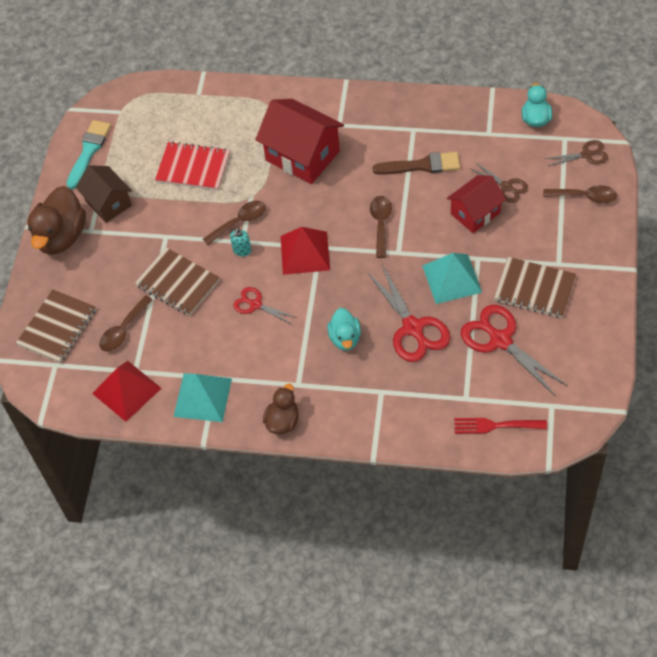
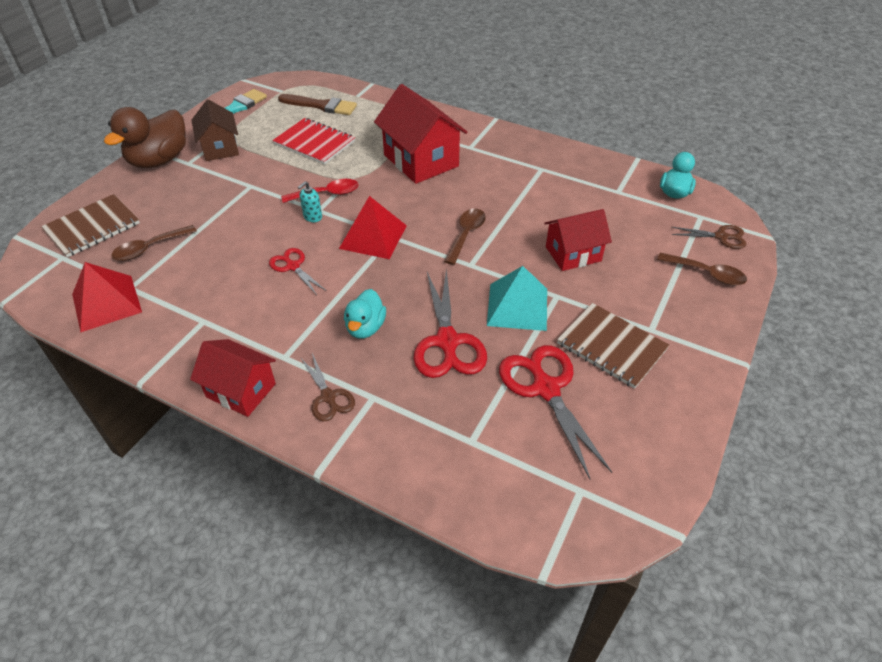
camera: 15 degrees right, 10 degrees down
brown notebook [135,247,220,316] -> none
turquoise pyramid [173,373,232,422] -> none
brown spoon [203,201,266,245] -> red spoon [281,179,359,203]
brown duck [263,384,299,434] -> red house [190,339,276,417]
brown brush [373,152,460,175] -> brown brush moved to [278,94,357,115]
red fork [454,418,547,434] -> none
brown scissors [470,162,528,203] -> brown scissors moved to [300,353,355,421]

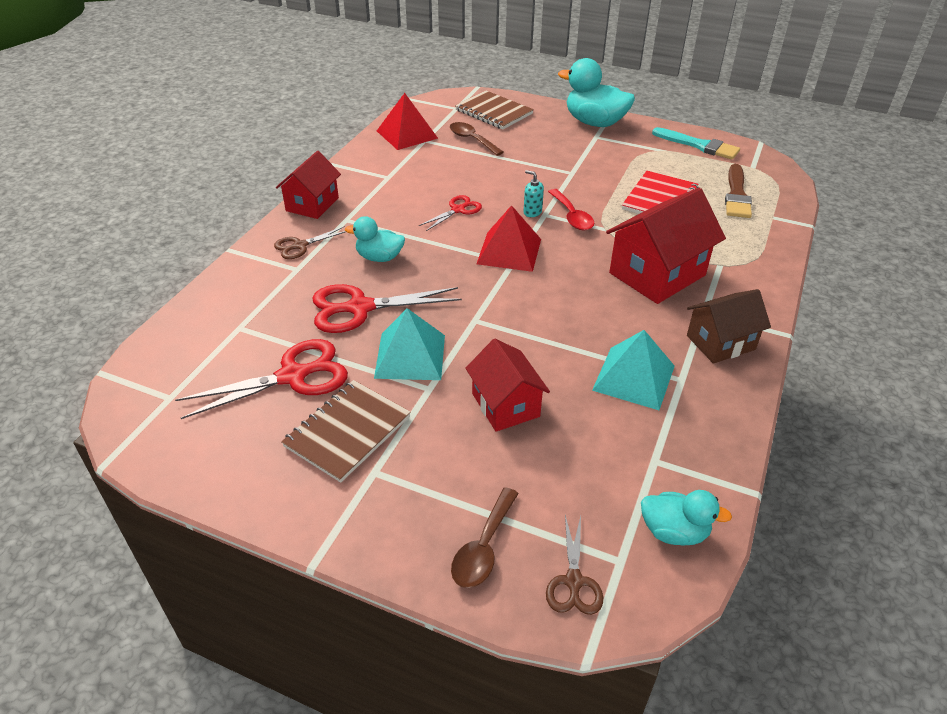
camera: 85 degrees right, 5 degrees down
brown duck [104,107,186,168] -> turquoise duck [558,58,635,127]
brown house [192,99,239,161] -> brown house moved to [687,289,771,364]
brown spoon [444,208,486,265] -> none
none -> turquoise pyramid [592,330,675,410]

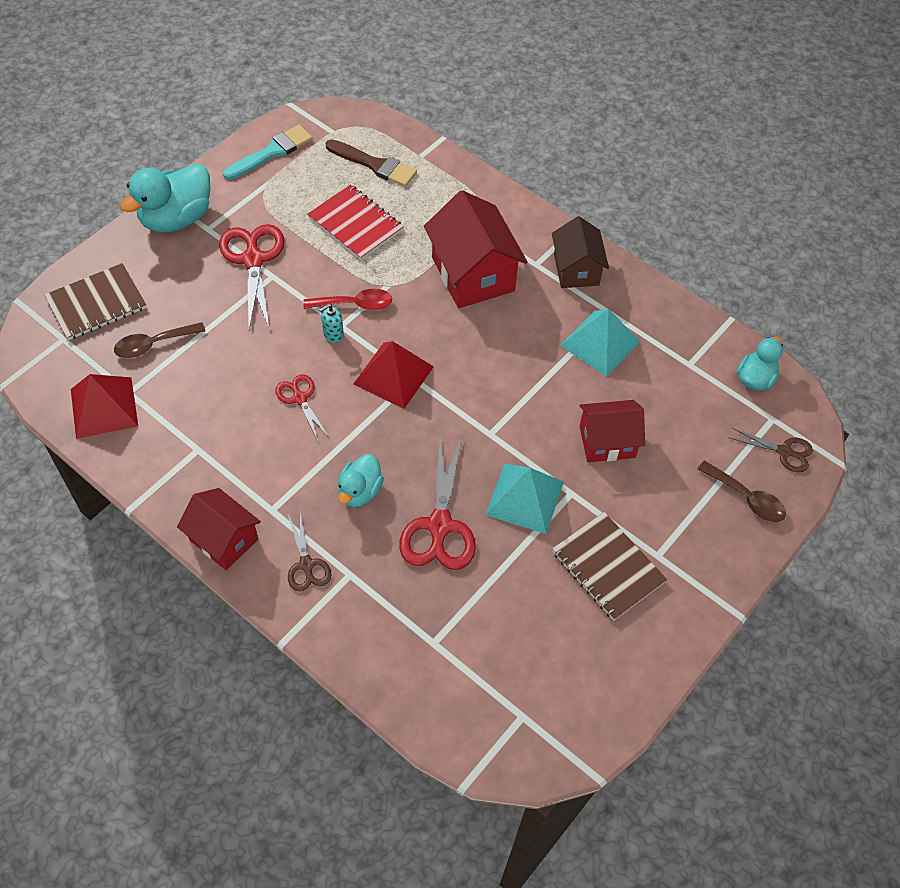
camera: 75 degrees left, 15 degrees up
red scissors [175,339,348,419] -> red scissors moved to [219,224,285,330]

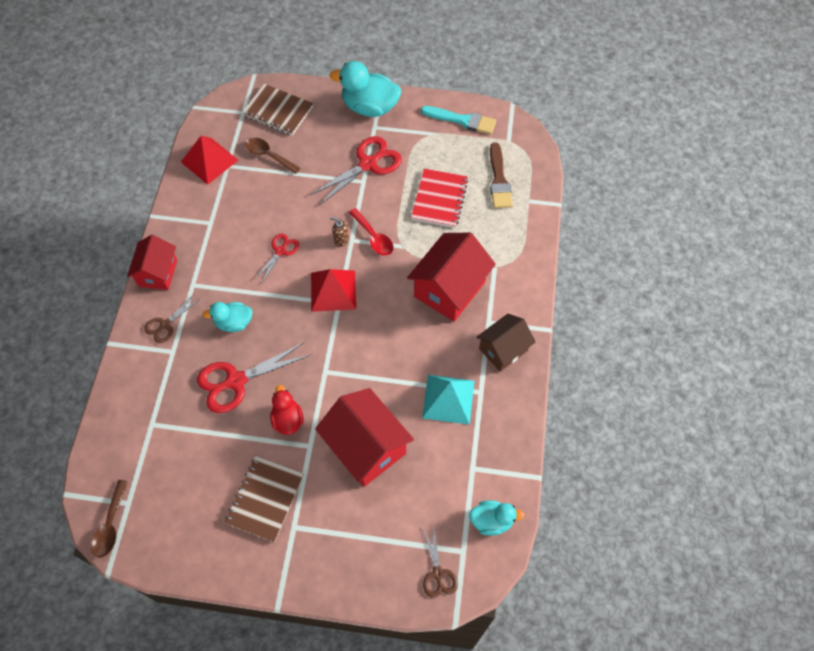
camera: 60 degrees right, 5 degrees up
turquoise soap dispenser [320,304,344,343] -> brown soap dispenser [330,217,349,247]
turquoise pyramid [486,464,564,534] -> red duck [270,385,304,435]
red house [579,400,645,462] -> red house [315,388,414,487], size x1.57
brown spoon [698,461,786,522] -> brown spoon moved to [91,480,129,558]

